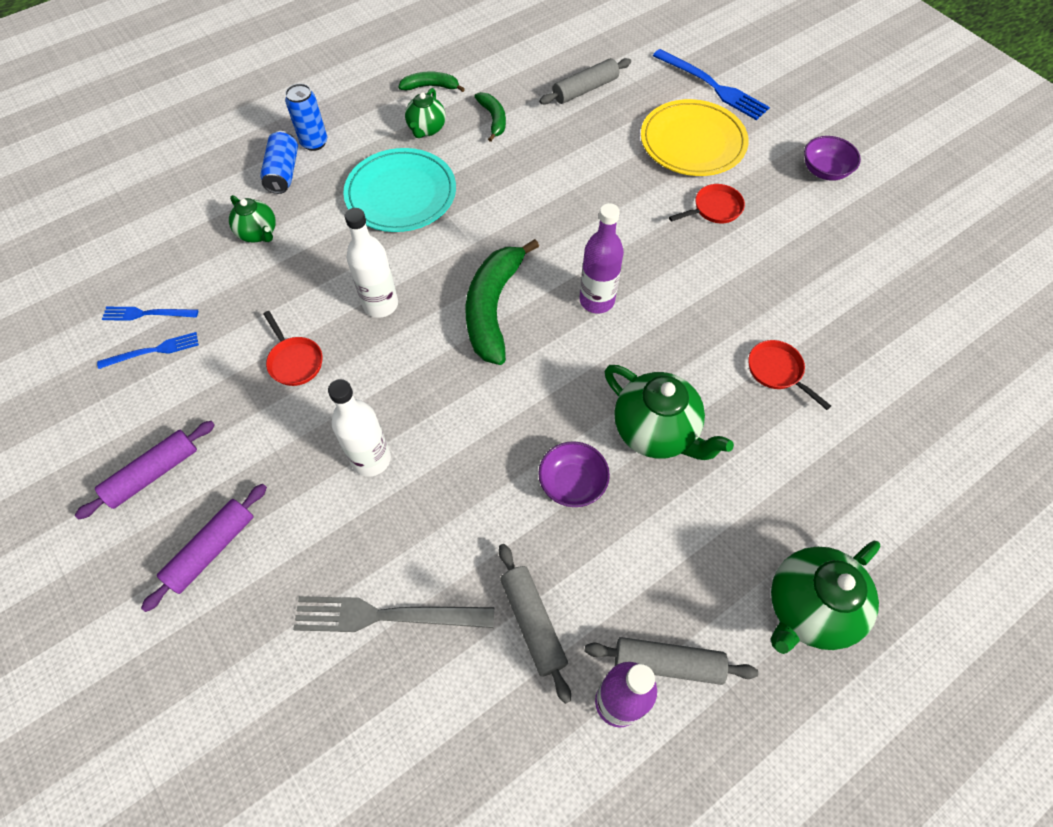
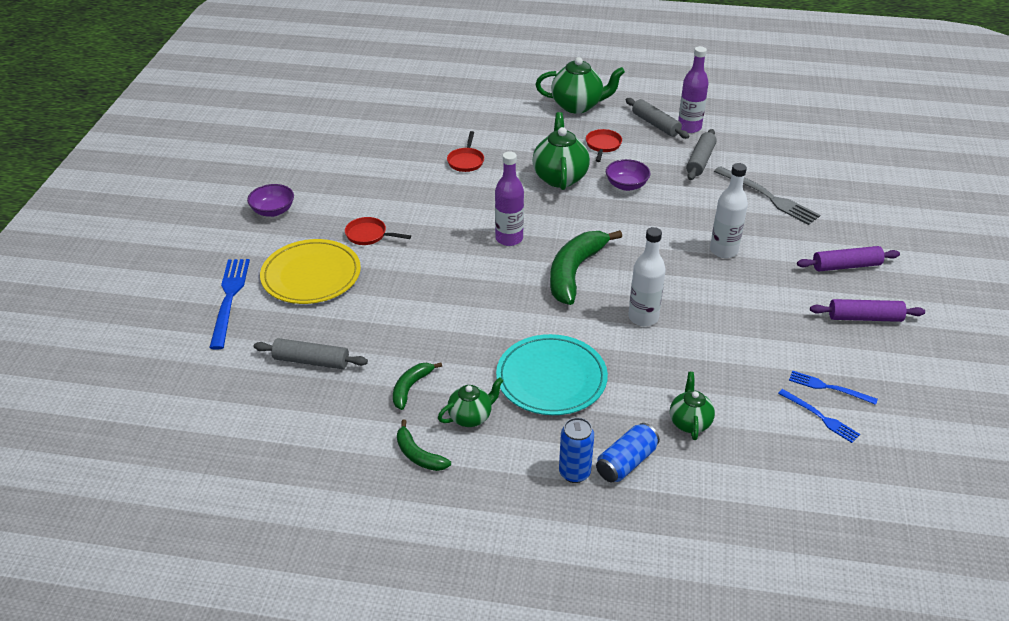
camera: 135 degrees left, 20 degrees down
red pan [263,311,322,386] -> red pan moved to [586,129,622,162]
green banana [465,239,539,365] -> green banana turned 150 degrees clockwise [550,230,622,305]

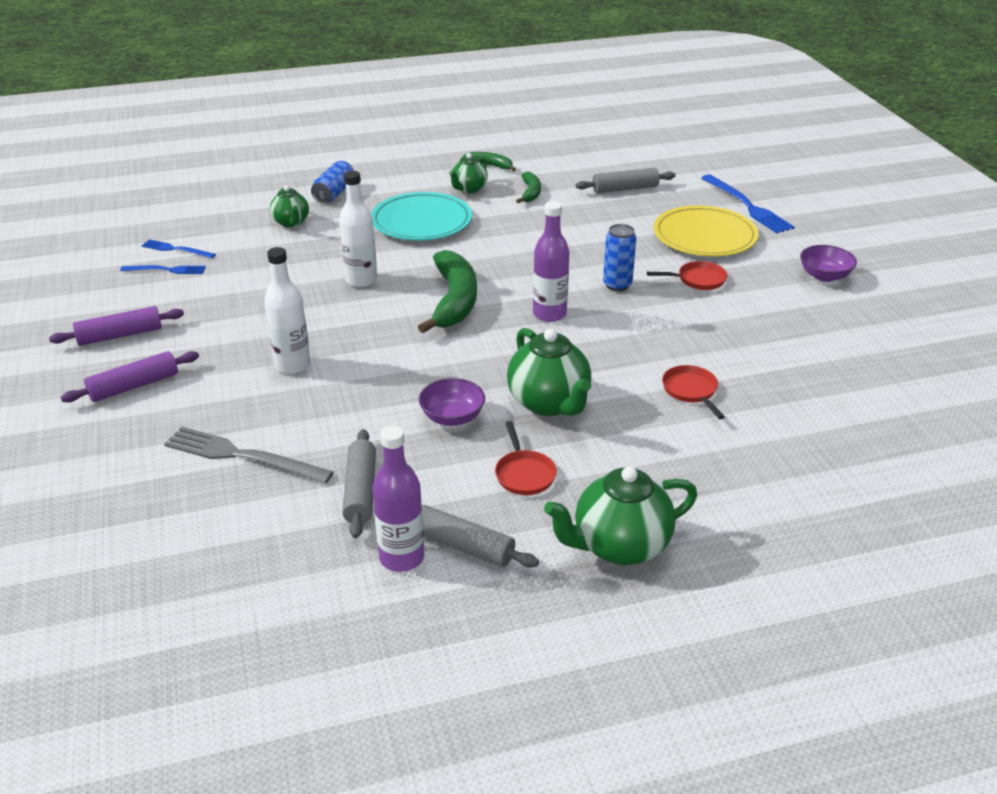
camera: 155 degrees right, 5 degrees down
blue can [559,417,594,483] -> blue can moved to [603,224,636,291]

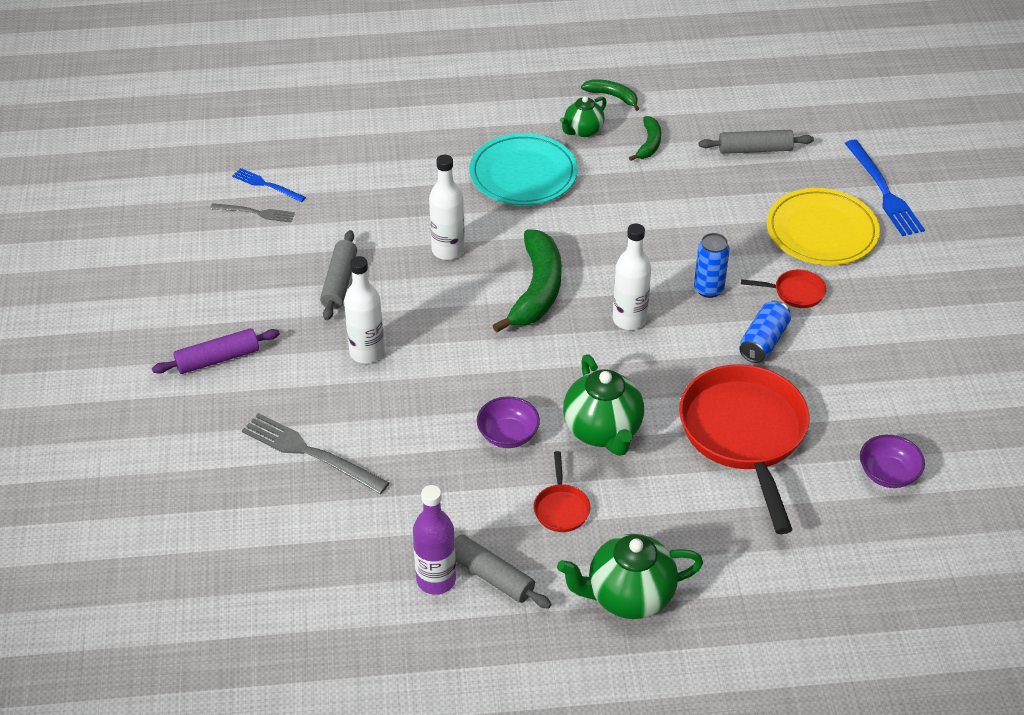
camera: 10 degrees right, 10 degrees up
purple rolling pin [49,306,184,346] -> none
blue fork [120,265,206,274] -> grey fork [210,203,295,223]
green teapot [270,185,309,227] -> none
blue can [311,161,354,203] -> blue can moved to [739,301,791,363]
grey rolling pin [342,429,376,538] -> grey rolling pin moved to [320,230,357,320]
purple bottle [533,201,570,322] -> white bottle [612,223,651,330]
red pan [662,365,725,419] -> red pan [679,364,809,534], size x2.38
purple bowl [800,245,857,282] -> purple bowl moved to [860,435,925,488]

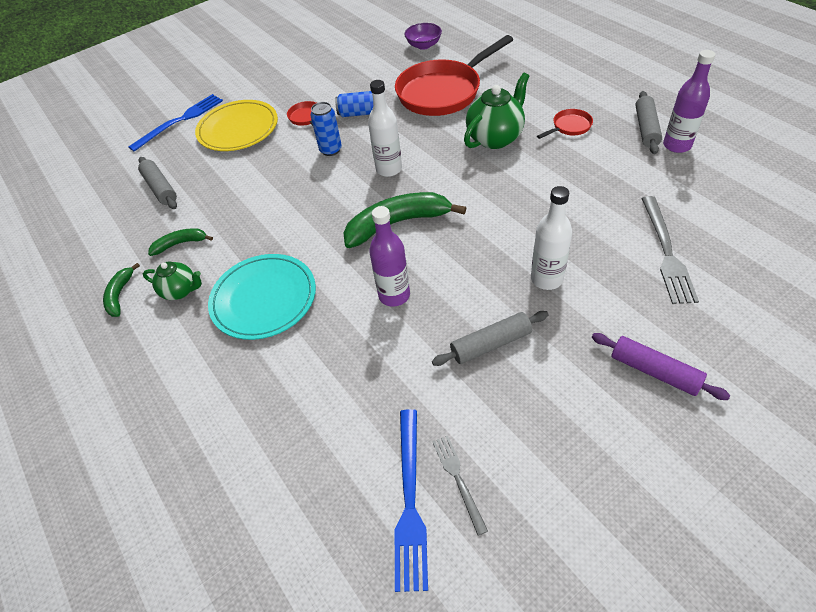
camera: 115 degrees left, 5 degrees up
blue fork [232,168,306,202] -> blue fork [395,409,428,592], size x1.71
white bottle [429,155,465,260] -> purple bottle [369,206,410,307]
purple bowl [477,396,540,448] -> none
green teapot [557,534,703,619] -> none

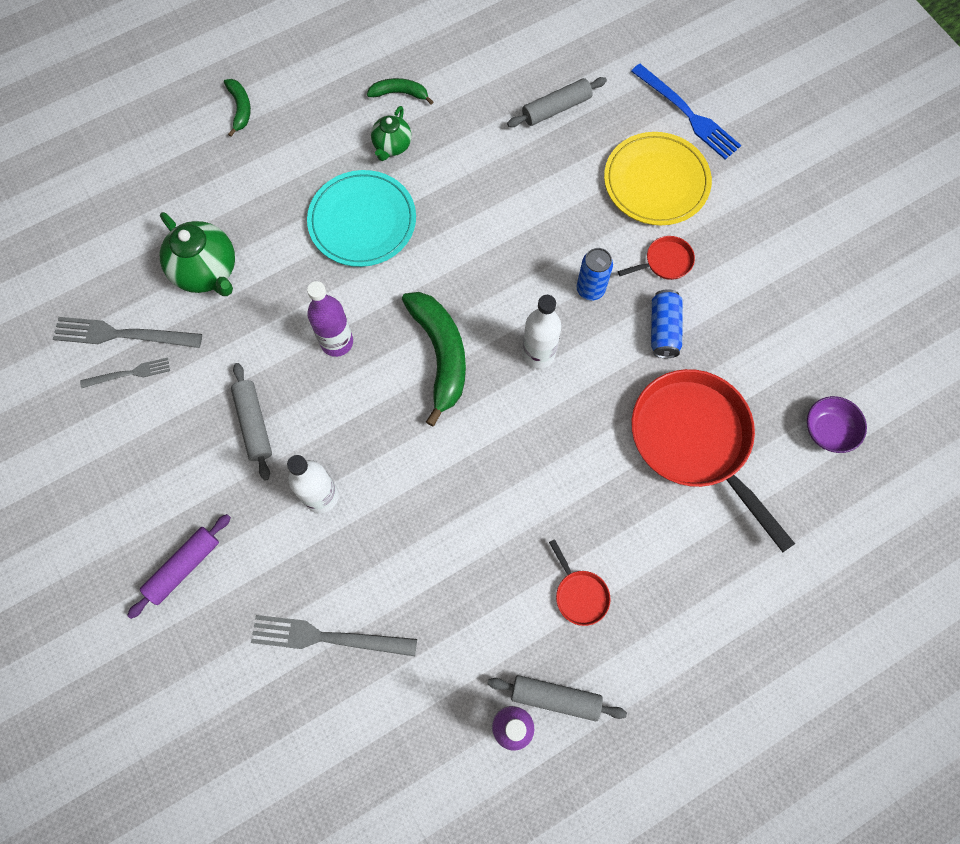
camera: 90 degrees right, 20 degrees up
green banana [148,228,213,256] -> green banana moved to [224,79,251,137]
blue fork [395,409,428,592] -> grey fork [53,317,202,348]
green teapot [464,73,529,149] -> green teapot moved to [159,212,235,296]

